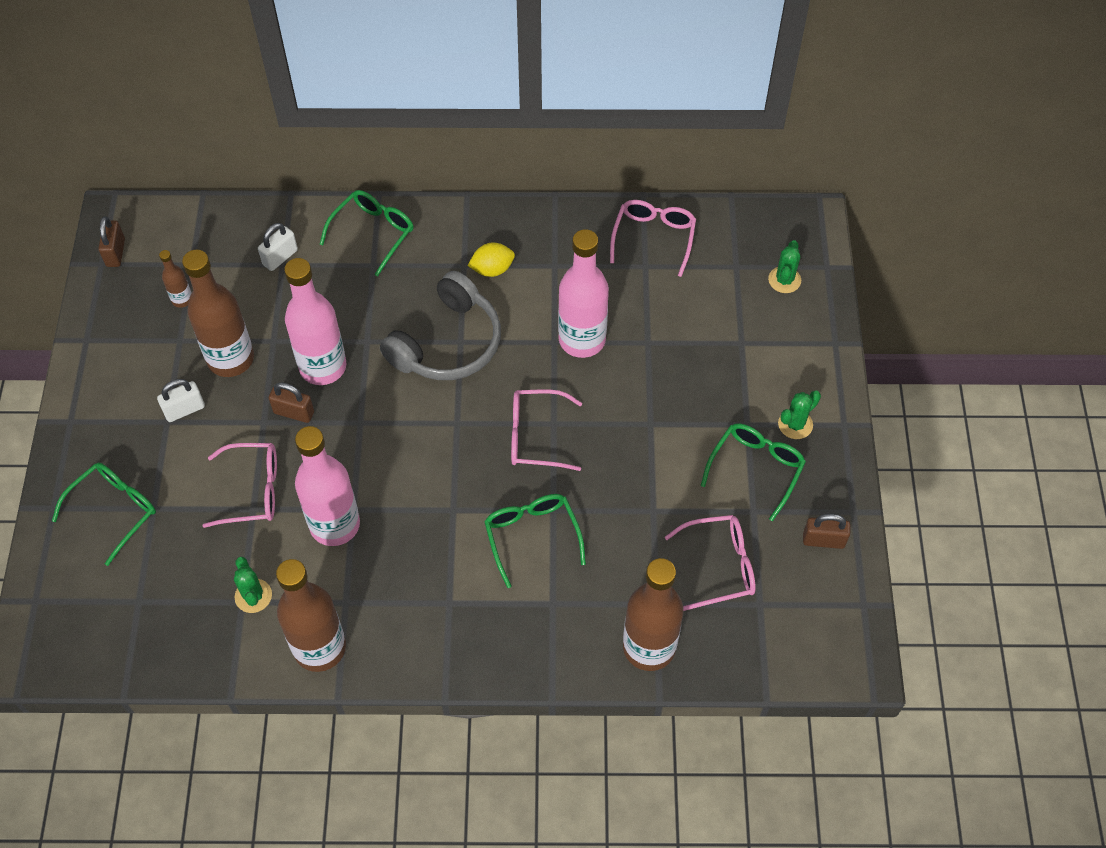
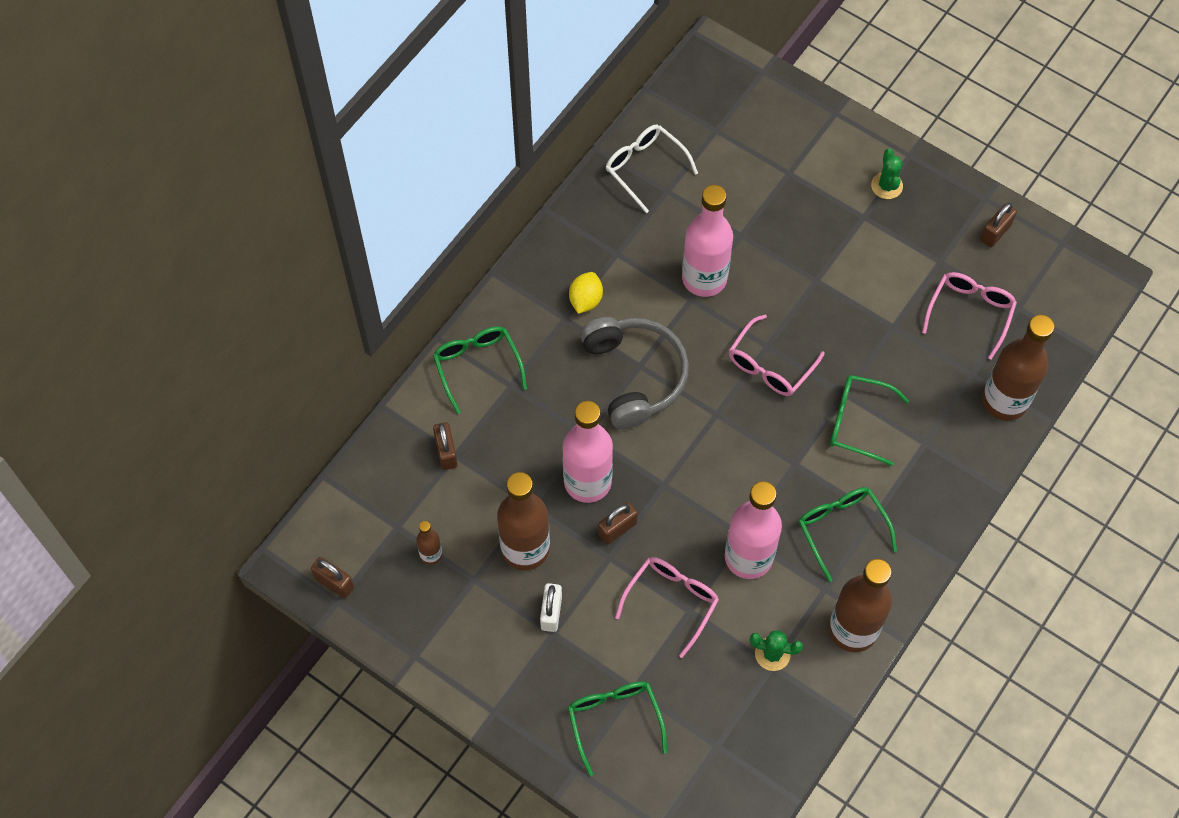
camera: 55 degrees left, 5 degrees up
white padlock [258,223,298,271] -> brown padlock [433,422,458,470]
pink glasses [610,200,696,277] -> white glasses [606,125,698,213]
green glasses [701,423,806,521] -> green glasses moved to [799,487,897,582]
green cactus [768,240,801,293] -> none

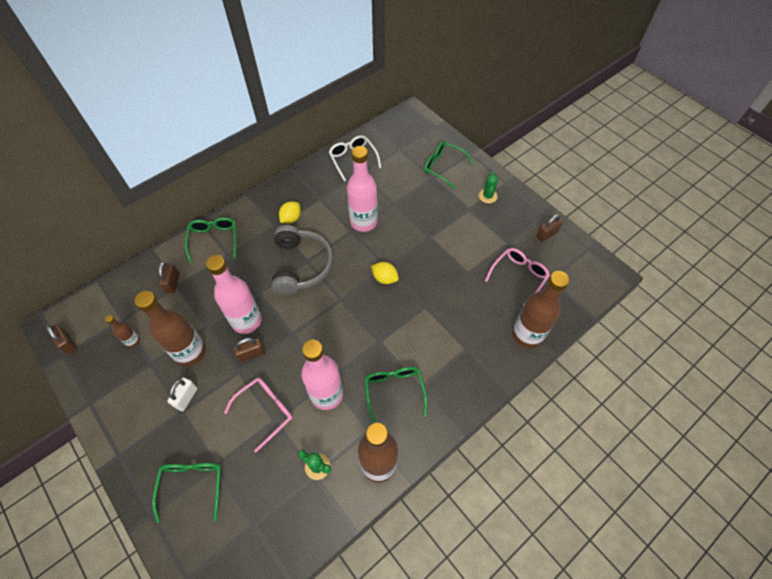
camera: 15 degrees right, 5 degrees down
pink glasses [729,315,825,396] -> yellow lemon [371,262,399,284]
green glasses [830,375,909,466] -> green glasses moved to [424,141,474,189]

